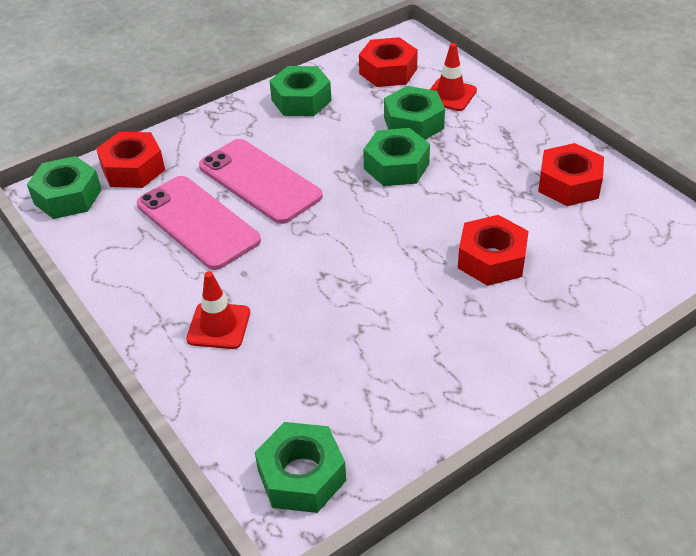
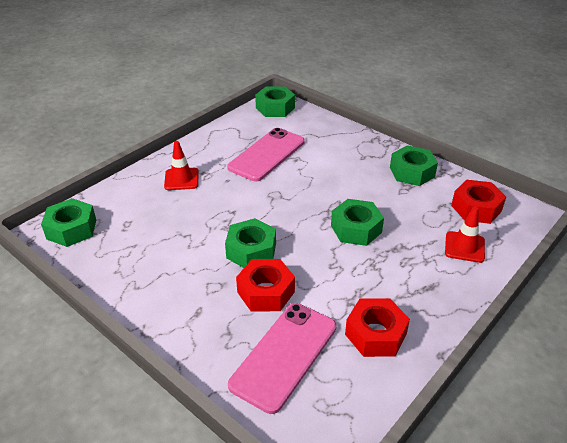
camera: 75 degrees right, 5 degrees down
red nut [96,132,165,188] -> none
pink phone [199,139,323,224] -> pink phone moved to [228,303,337,414]
green nut [384,86,445,140] -> green nut moved to [225,218,276,268]

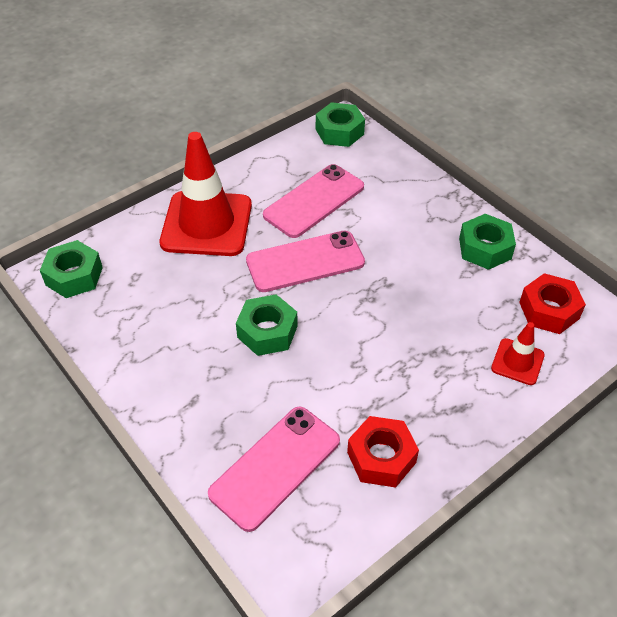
camera: 10 degrees right, 10 degrees up
red traffic cone [164,141,199,190] -> red traffic cone [160,132,252,256], size x2.11
red nut [236,259,295,311] -> none
green nut [331,199,384,246] -> none
none -> pink phone [246,231,365,292]

